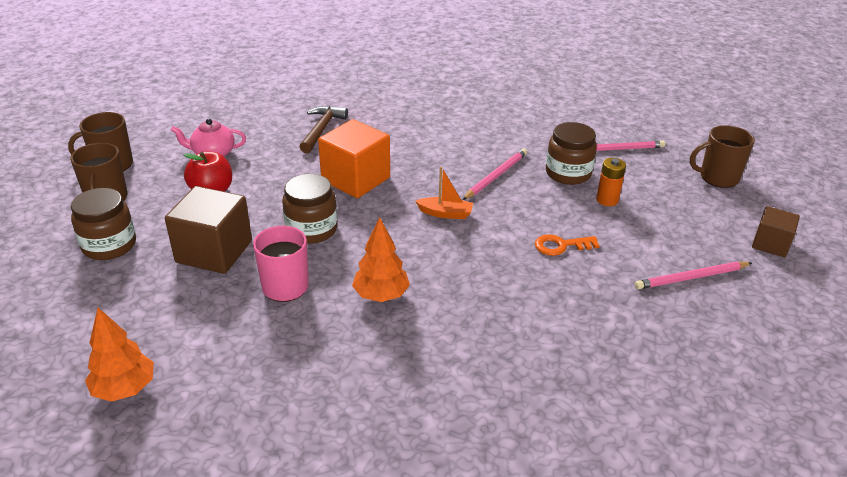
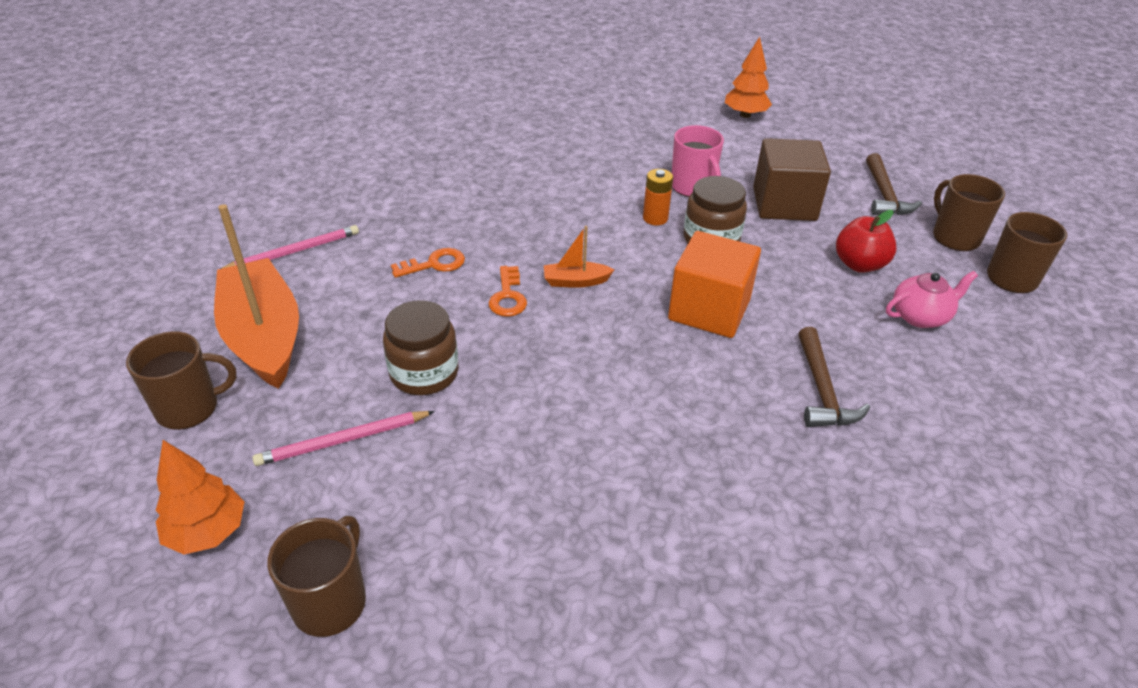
camera: 165 degrees right, 5 degrees up
brown jar [71,188,136,260] -> brown hammer [866,153,922,215]
orange tree [352,217,410,302] -> orange tree moved to [156,440,245,555]
pink pencil [462,148,527,200] -> none
orange battery [596,158,626,206] -> orange battery moved to [643,169,673,225]
brown cube [752,206,800,257] -> none
none -> orange boat [214,204,299,389]
none -> brown mug [267,516,366,637]
none -> orange key [489,266,527,317]

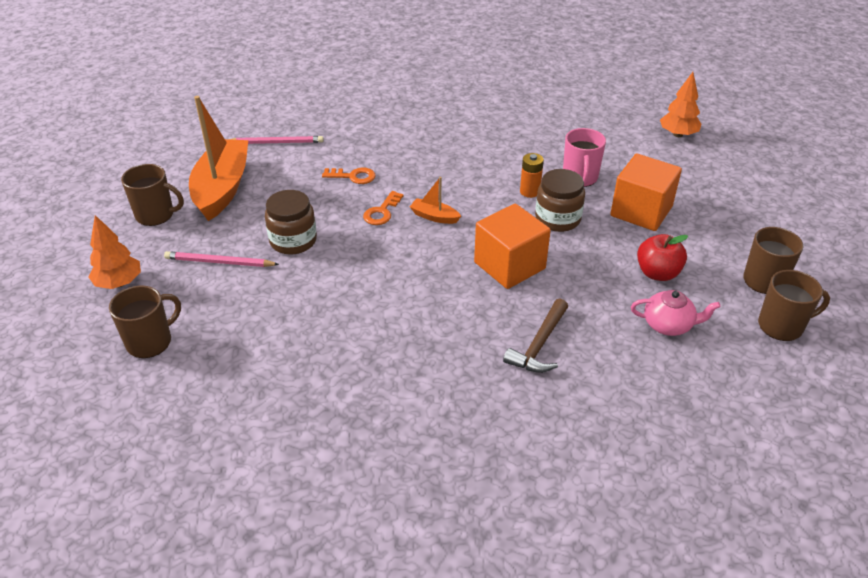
camera: 30 degrees right, 0 degrees up
brown cube [753,138,831,221] -> orange cube [610,154,682,231]
brown hammer [866,153,922,215] -> none

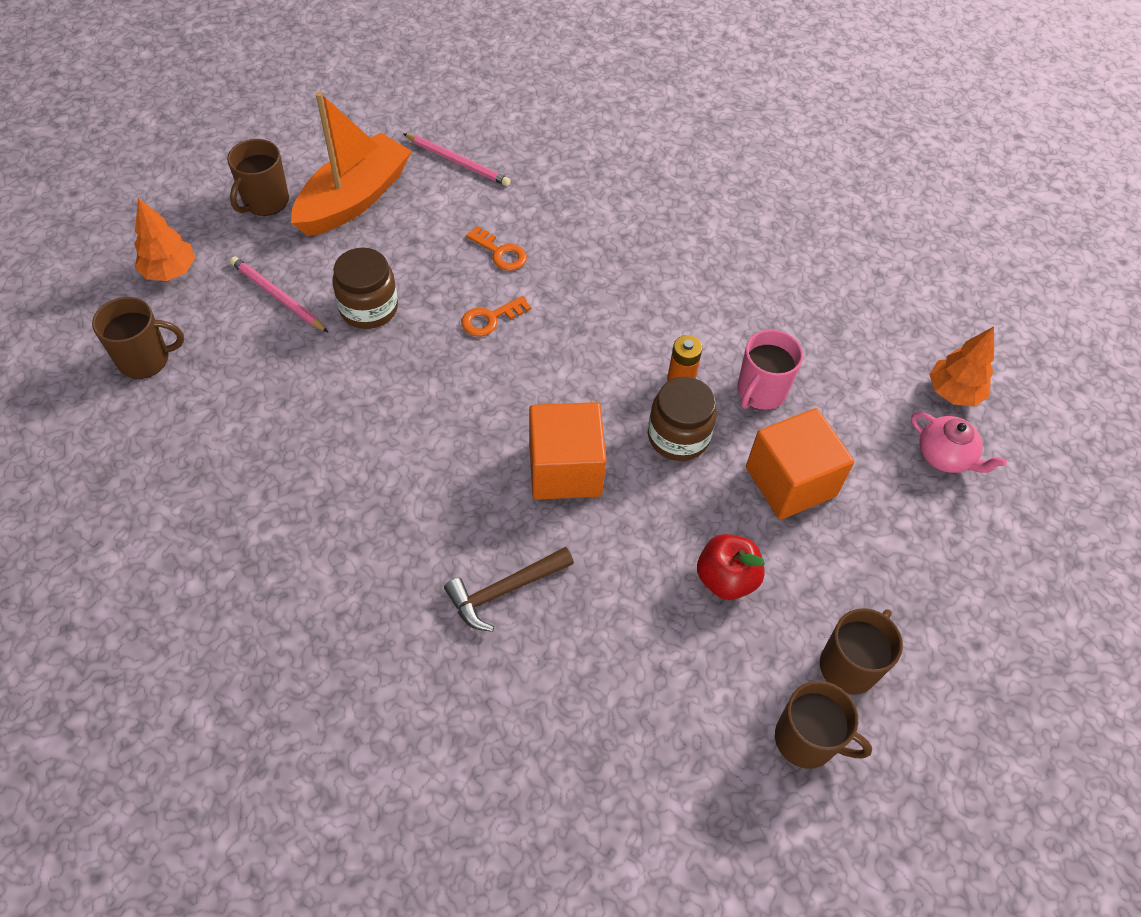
camera: 30 degrees right, 15 degrees up
brown mug [121,164,184,226] -> brown mug turned 75 degrees clockwise [227,139,289,216]
orange boat [410,177,461,224] -> none
pink teapot [631,290,721,336] -> pink teapot moved to [911,412,1007,473]

